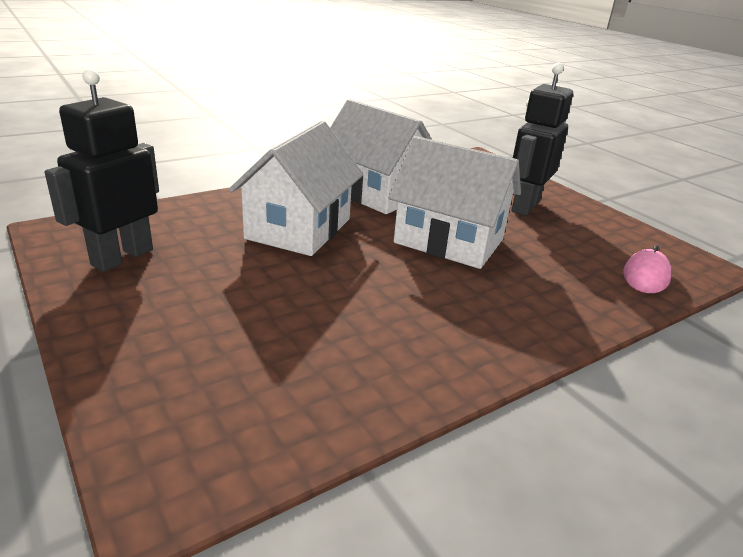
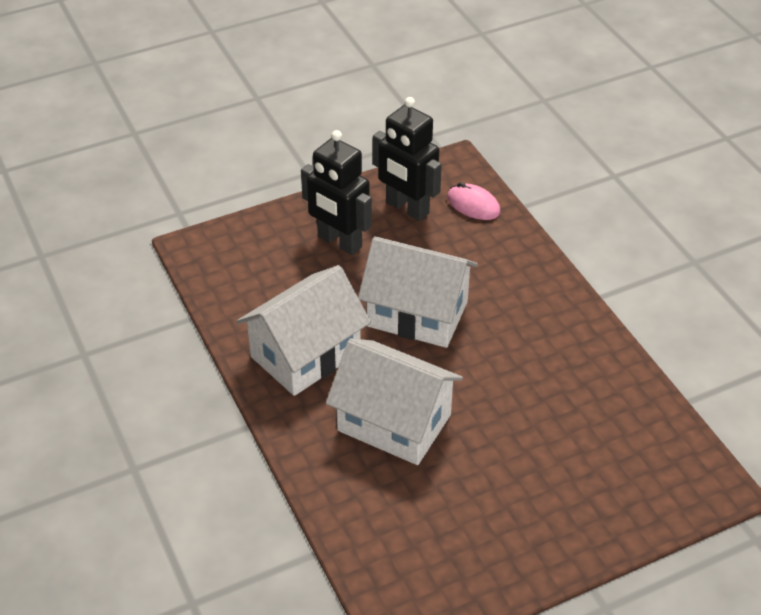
camera: 80 degrees left, 15 degrees up
black robot [45,69,159,272] -> black robot moved to [373,97,442,221]
white house [388,136,521,269] -> white house turned 75 degrees clockwise [358,236,478,348]

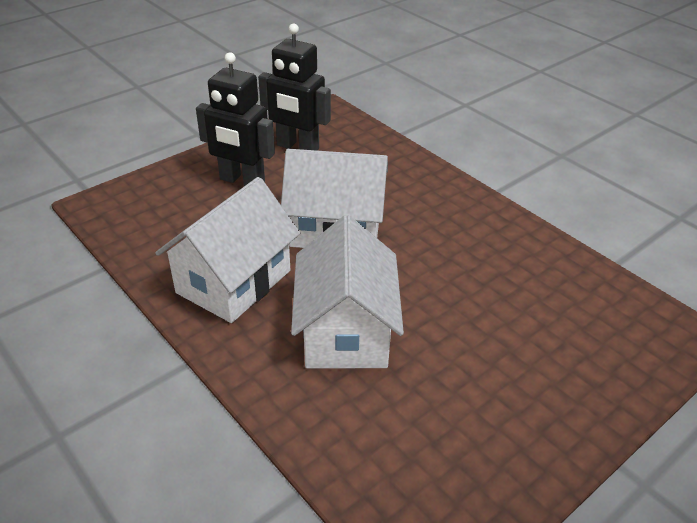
camera: 15 degrees left, 5 degrees down
white house [326,338,463,465] -> white house turned 75 degrees clockwise [291,215,404,368]
pink mouse [447,182,500,220] -> none

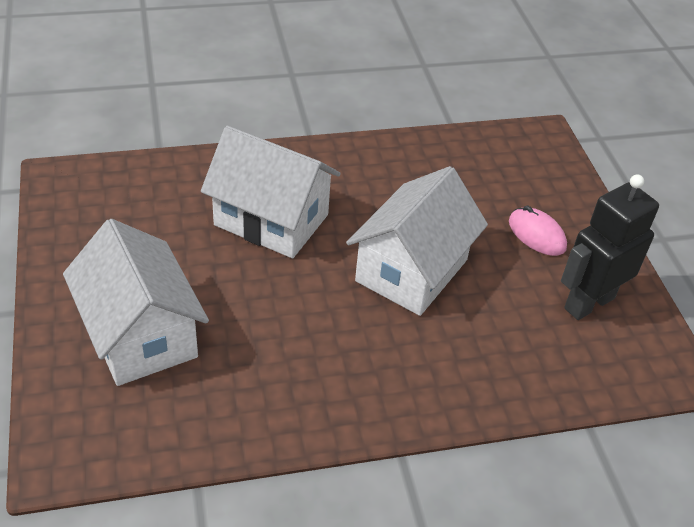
camera: 115 degrees right, 5 degrees up
white house [155,177,300,323] -> white house moved to [63,219,209,386]
black robot [196,52,275,186] -> pink mouse [509,206,567,256]

